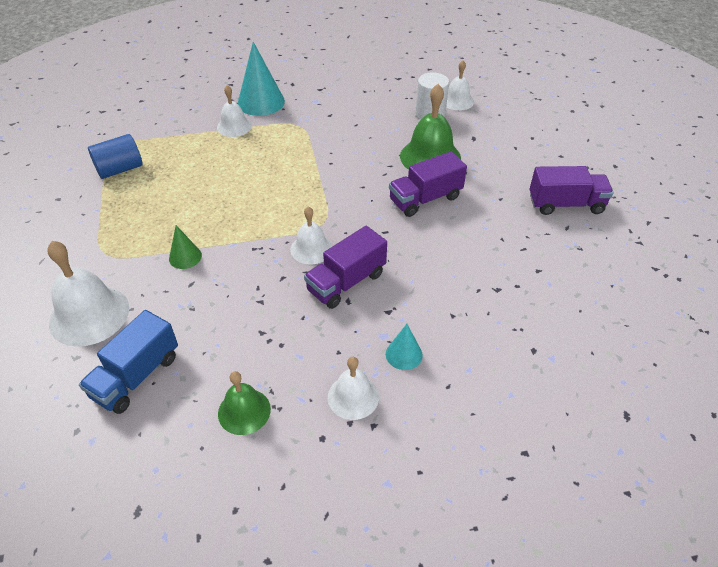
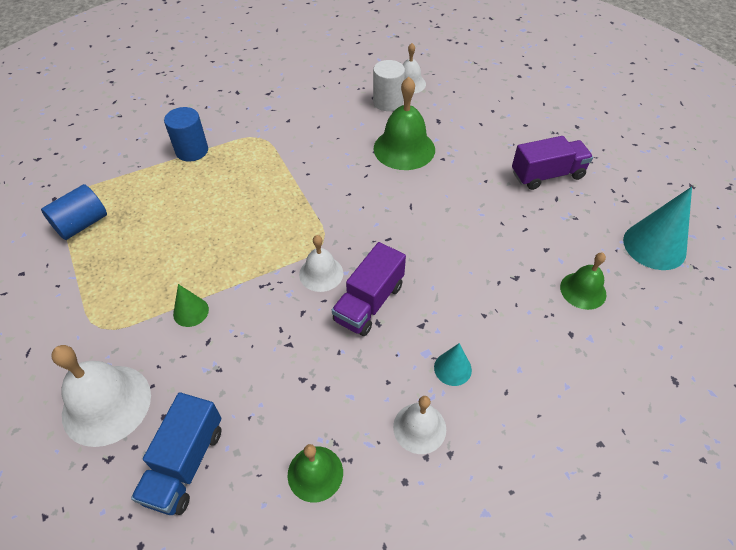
camera: 15 degrees left, 5 degrees up
white bell [217,85,252,137] -> blue cylinder [164,107,208,162]
turquoise cone [237,42,285,116] -> turquoise cone moved to [623,187,692,270]
purple truck [389,151,467,217] -> none
none -> green bell [560,252,607,310]

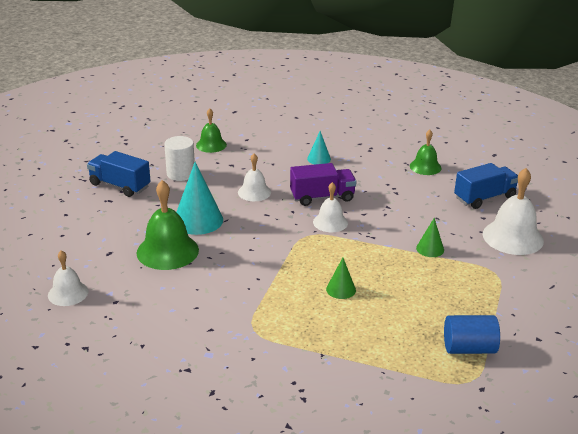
camera: 135 degrees left, 20 degrees down
blue cylinder [164,107,208,162] -> none
white cylinder [373,60,405,111] -> white cylinder moved to [164,136,195,181]
white bell [393,396,446,454] -> white bell moved to [238,154,271,201]
purple truck [512,136,593,190] -> blue truck [87,151,151,197]
turquoise cone [623,187,692,270] -> turquoise cone moved to [177,162,223,235]
none -> green cone [326,258,356,299]

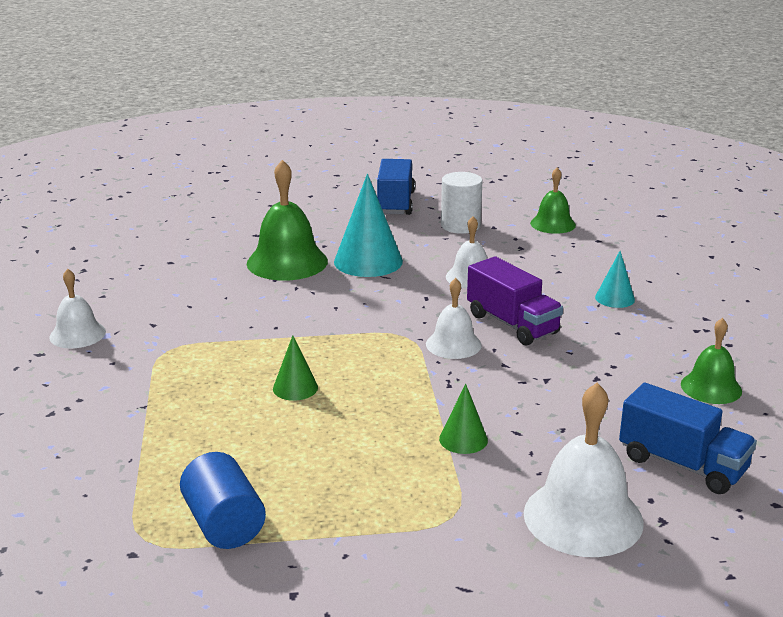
camera: 65 degrees right, 5 degrees down
white bell [48,250,88,306] -> white bell moved to [49,269,106,349]

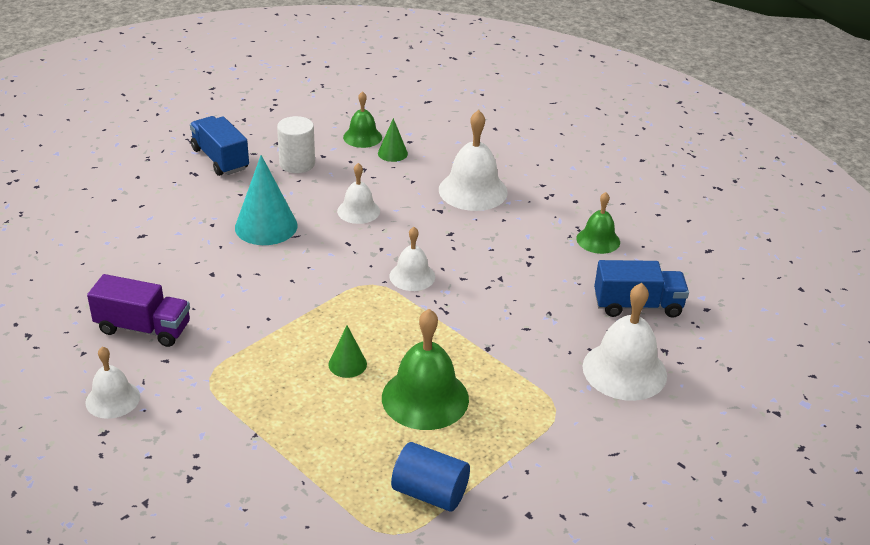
camera: 40 degrees left, 10 degrees up
green bell [247,160,328,281] -> green bell moved to [382,309,469,430]
green cone [439,384,488,454] -> green cone moved to [378,118,408,162]
purple truck [467,256,563,346] -> purple truck moved to [87,274,190,347]
turquoise cone [595,251,635,308] -> white bell [439,110,508,211]

